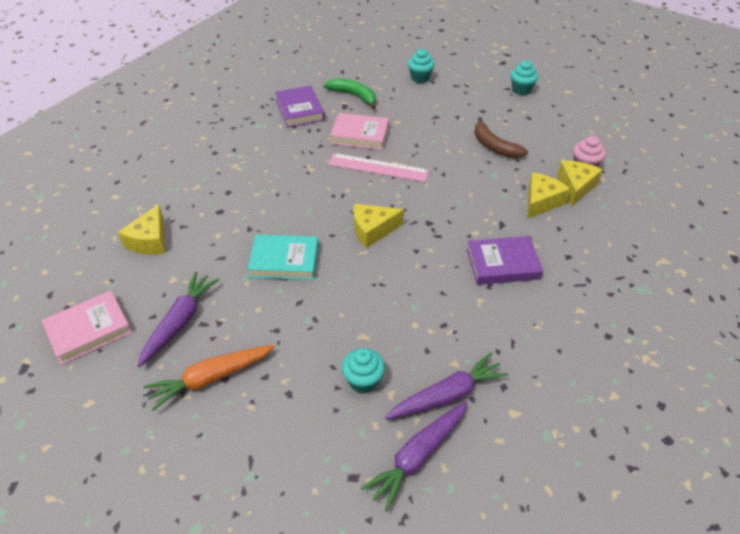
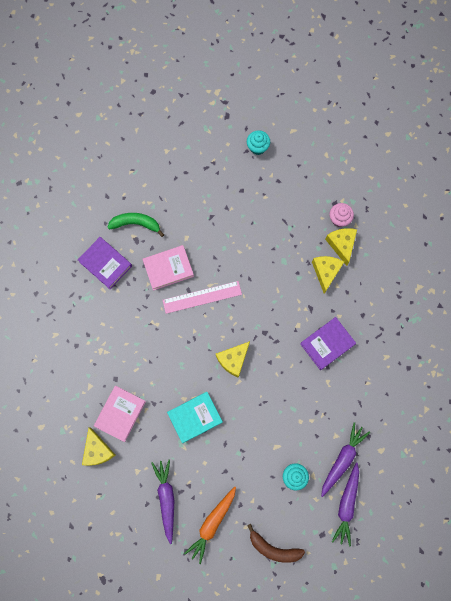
camera: 30 degrees left, 30 degrees up
pink book [42,291,132,365] -> pink book moved to [94,386,146,442]
turquoise cupcake [408,49,435,83] -> none
brown banana [474,117,528,158] -> brown banana moved to [247,524,305,563]

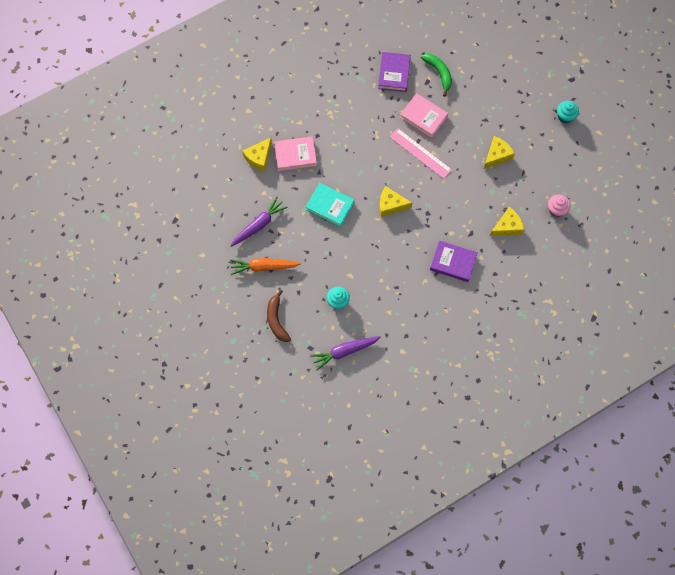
camera: 55 degrees right, 5 degrees down
purple carrot [321,422,370,497] -> none
yellow cheese [325,228,357,266] -> yellow cheese moved to [484,136,515,169]

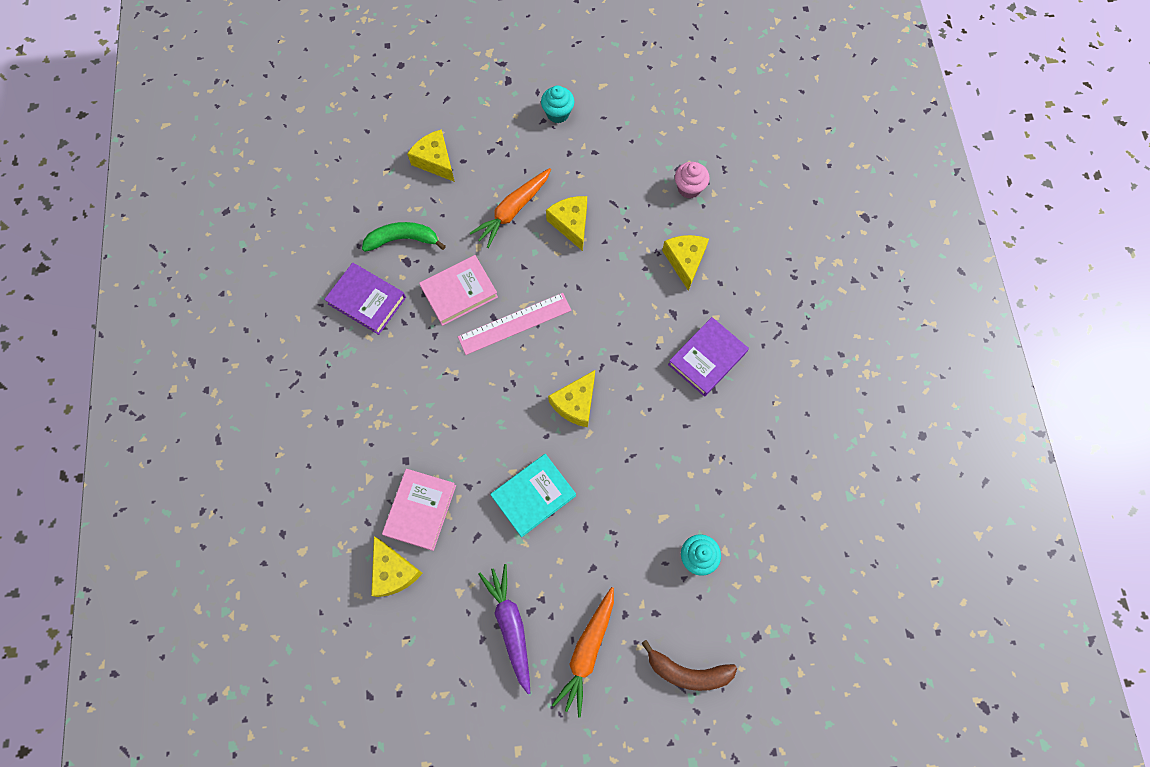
camera: 65 degrees left, 0 degrees up
purple carrot [310,336,381,370] -> none
none -> yellow cheese [407,129,455,182]
none -> orange carrot [470,168,551,248]

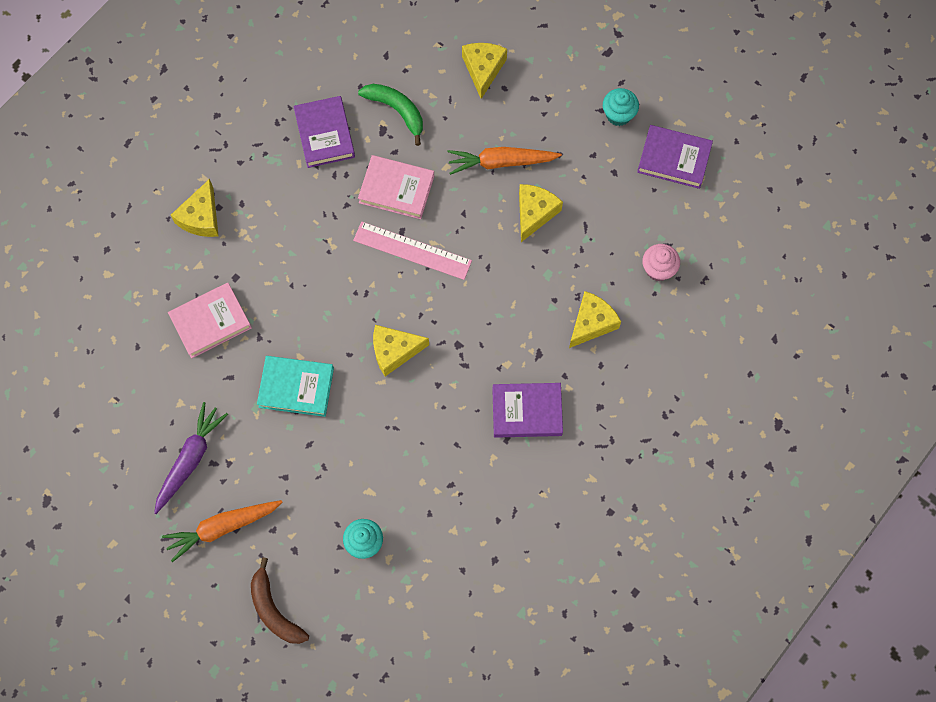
camera: 45 degrees right, 0 degrees up
yellow cheese [371,536,423,597] -> yellow cheese moved to [171,179,219,237]
none -> purple book [637,125,713,189]

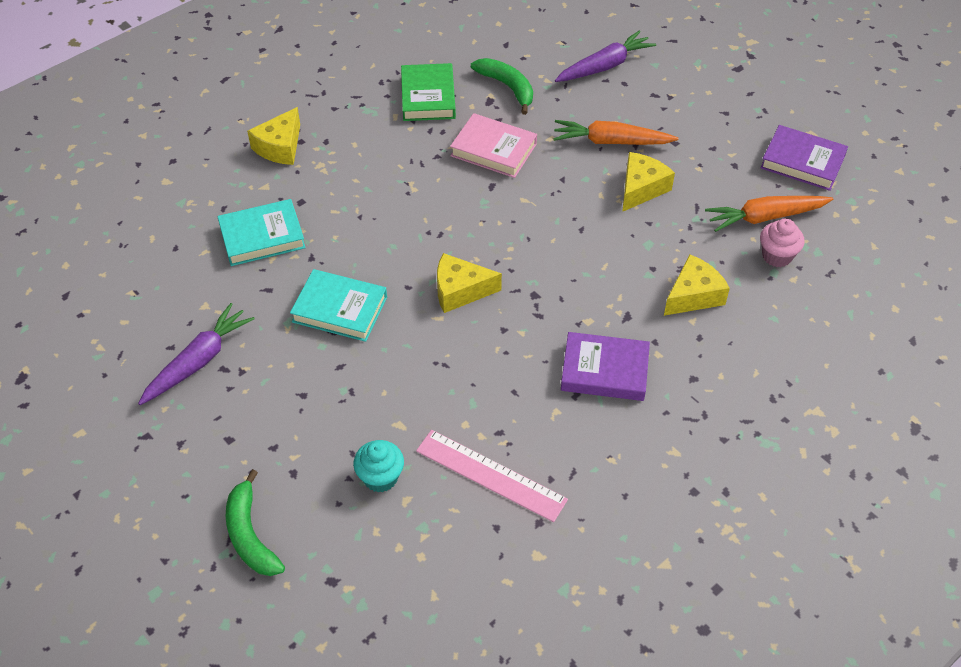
camera: 10 degrees right, 20 degrees down
orange carrot [162,500,283,562] -> orange carrot moved to [705,196,833,232]
pink book [168,283,252,358] -> turquoise book [217,199,306,266]
brown banana [251,557,309,644] -> green banana [226,469,285,576]
purple book [293,96,355,168] -> green book [401,63,456,121]
pink ruler [353,221,472,280] -> pink ruler moved to [416,430,568,522]
yellow cheese [462,43,507,99] -> purple carrot [555,30,656,82]
turquoise cupcake [603,88,639,126] -> none

